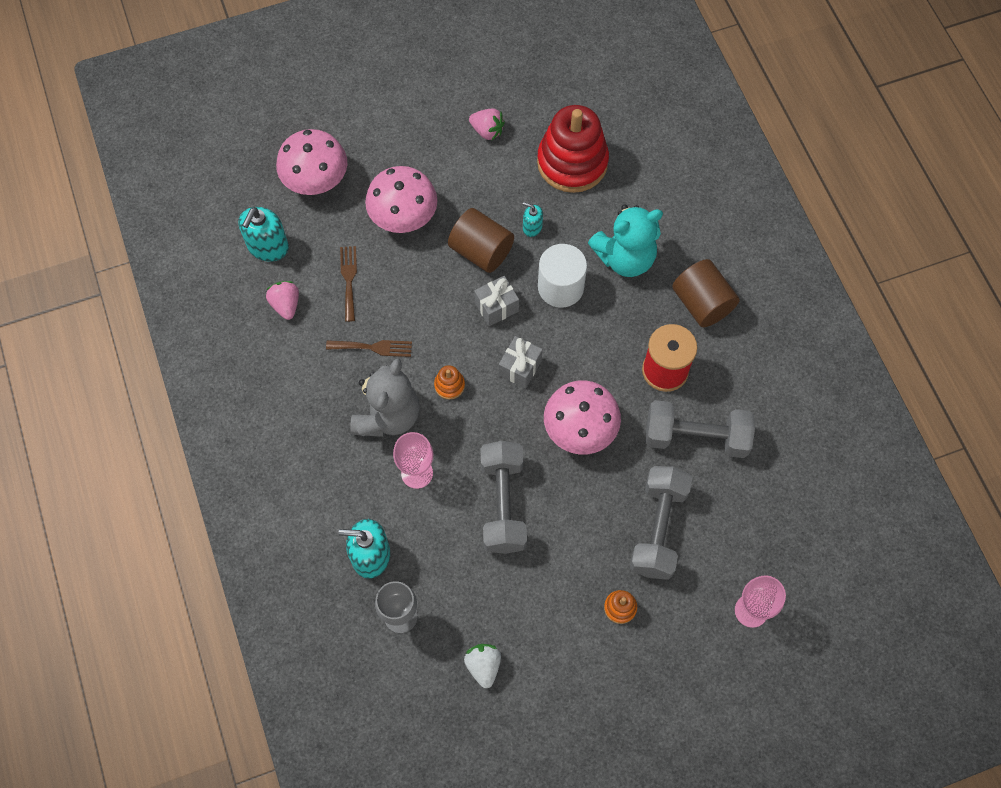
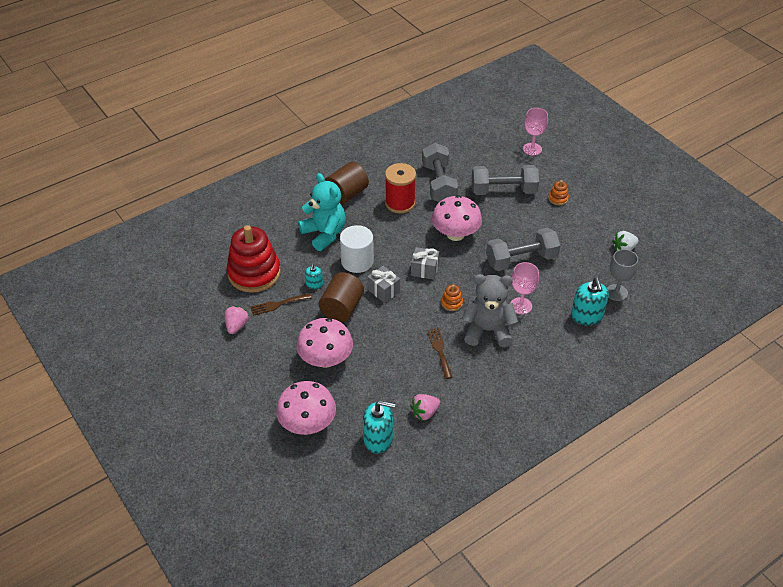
camera: 105 degrees left, 20 degrees down
brown fork [340,246,357,322] -> brown fork moved to [250,293,312,316]

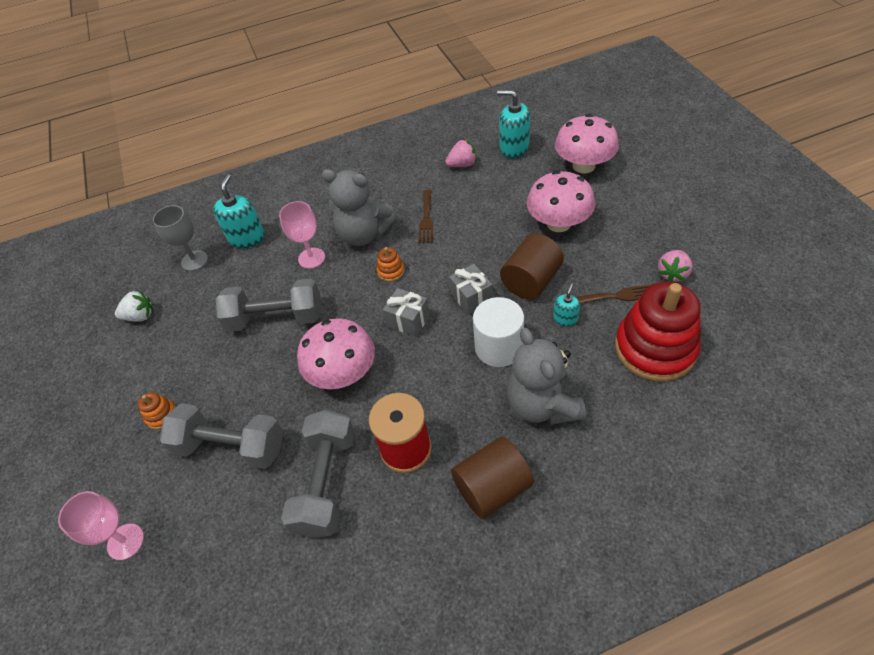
camera: 160 degrees left, 5 degrees up
turquoise teddy bear [298,173,346,251] -> grey teddy bear [507,328,586,425]

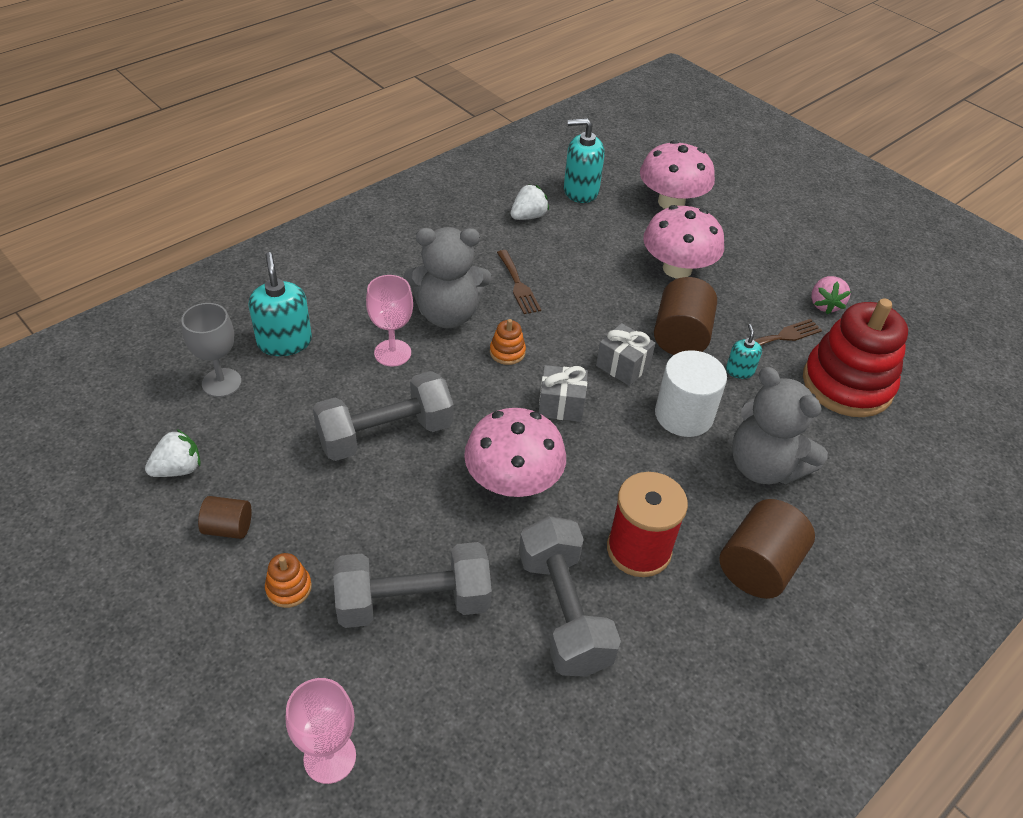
camera: 30 degrees left, 5 degrees down
pink strawberry [445,139,477,167] -> white strawberry [511,184,549,220]
none -> brown cylinder [198,496,252,539]

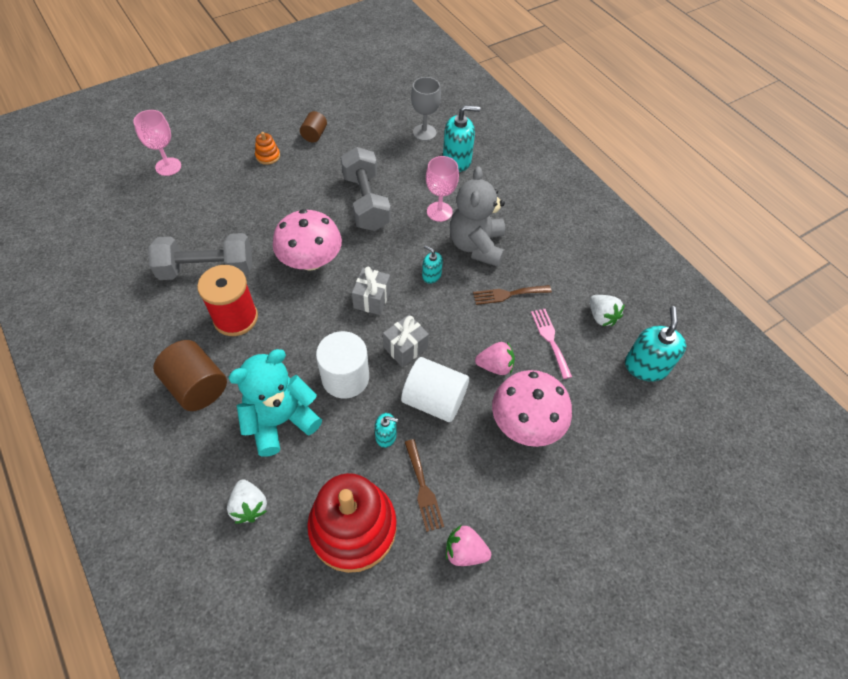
camera: 100 degrees right, 10 degrees up
white strawberry [145,429,200,477] -> white strawberry moved to [227,480,267,524]
grey dumbbell [333,542,492,628] -> none
orange stacking toy [490,319,526,365] -> turquoise soap dispenser [422,245,443,284]
pink mushroom [640,140,715,209] -> none
brown cylinder [654,277,717,355] -> white cylinder [401,357,469,422]
grey teddy bear [732,367,828,484] -> turquoise teddy bear [228,349,322,457]
none -> pink strawberry [475,342,515,375]
none -> pink fork [531,309,572,379]

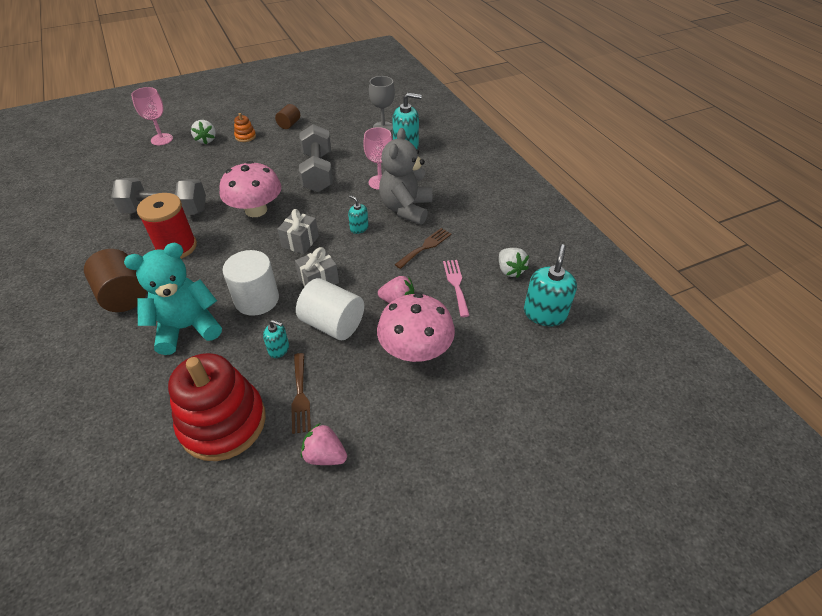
camera: 10 degrees right, 10 degrees down
white strawberry [227,480,267,524] -> white strawberry moved to [191,120,216,144]
brown fork [473,285,552,305] -> brown fork turned 135 degrees clockwise [395,228,452,269]

